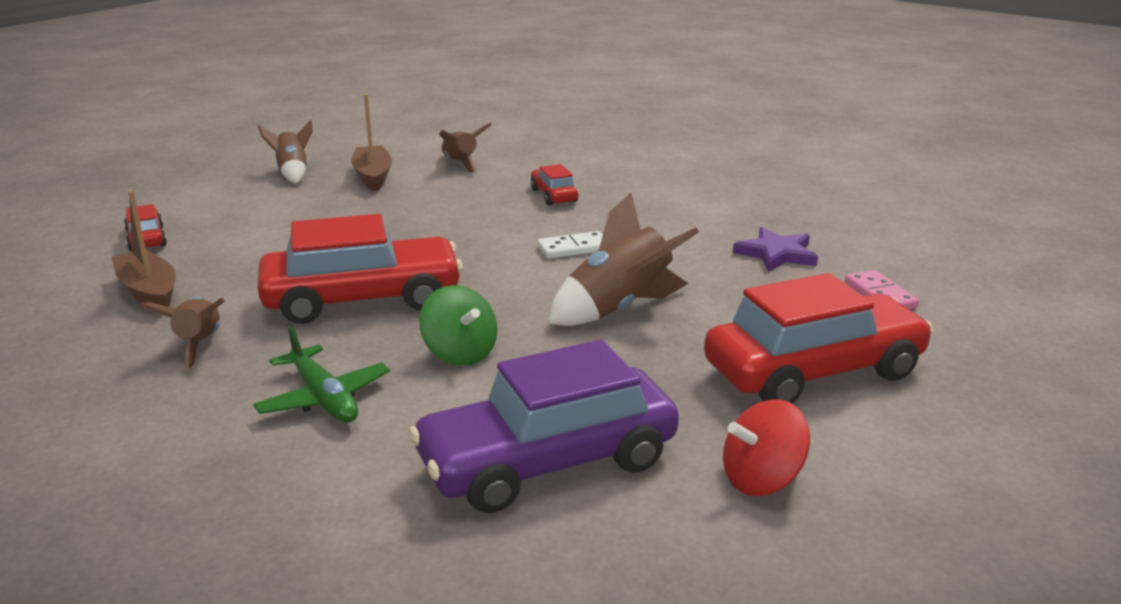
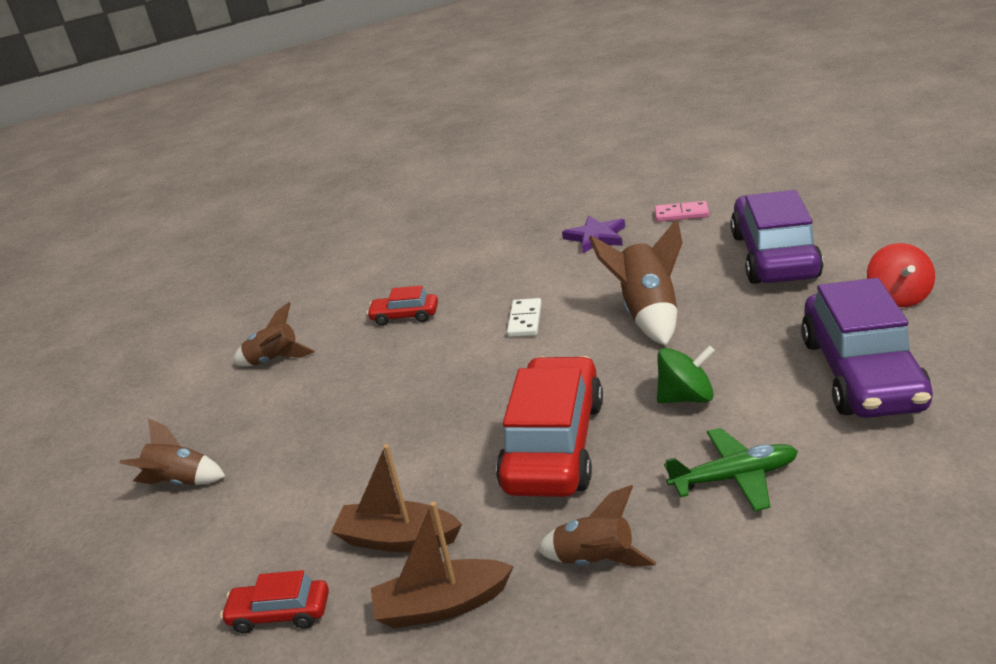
camera: 60 degrees left, 5 degrees up
brown boat [351,94,392,191] -> brown boat moved to [331,444,462,552]
red car [704,273,934,403] -> purple car [730,190,823,284]

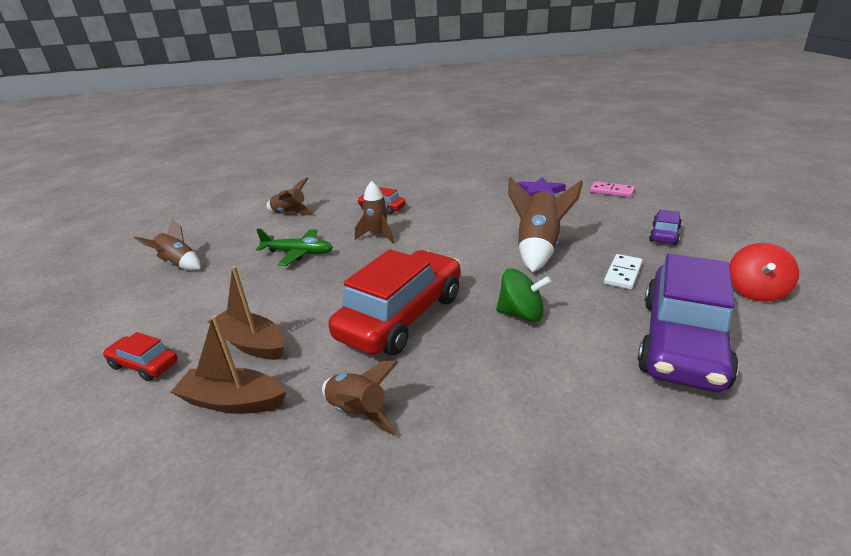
camera: 20 degrees right, 0 degrees up
white domino [507,298,542,337] -> white domino moved to [604,254,643,290]
green plane [664,428,798,511] -> green plane moved to [256,229,333,266]
purple car [730,190,823,284] -> purple car [649,209,682,245], size x0.46
none -> brown rocket [355,181,394,244]

